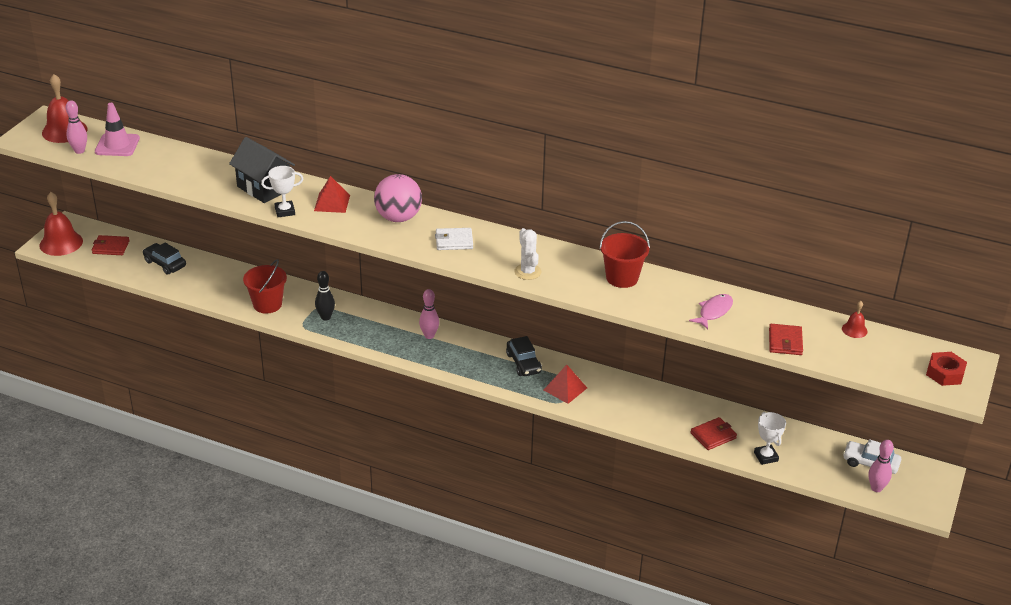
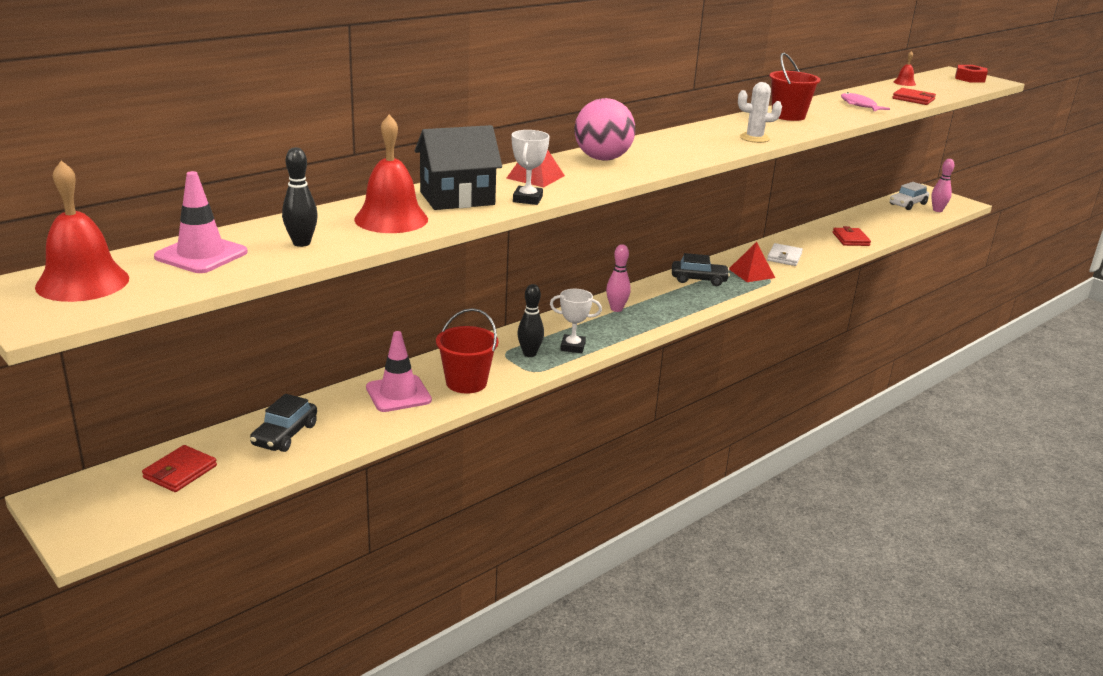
camera: 65 degrees left, 10 degrees down
red bell [39,192,83,256] -> red bell moved to [354,115,428,233]
pink bowling pin [66,100,87,154] -> none
black car [143,243,186,275] -> black car turned 45 degrees counterclockwise [250,394,317,452]
white wallet [435,228,473,250] -> white wallet moved to [767,243,803,266]
white trophy [754,412,786,465] -> white trophy moved to [550,289,602,353]
none -> black bowling pin [282,147,318,247]
none -> pink traffic cone [366,331,432,412]

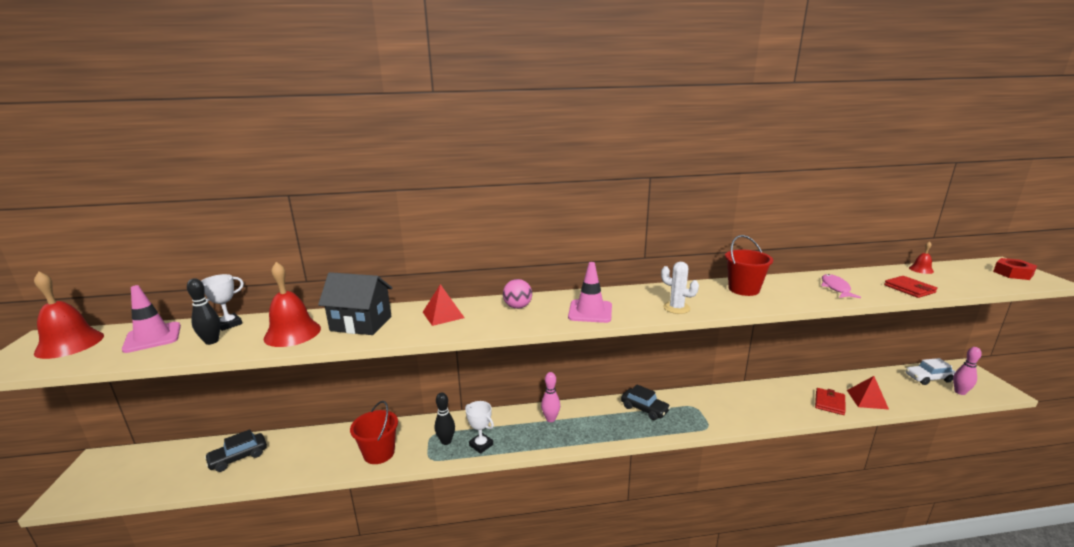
camera: 35 degrees right, 5 degrees down
red wallet [142,445,217,492] -> none
pink traffic cone [366,331,432,412] -> pink traffic cone moved to [568,262,612,323]
white trophy [512,130,550,205] -> white trophy moved to [201,274,244,331]
pink ball [575,98,635,161] -> pink ball [503,279,532,309], size x0.61
red pyramid [729,242,775,282] -> red pyramid moved to [847,376,889,410]
white wallet [767,243,803,266] -> none

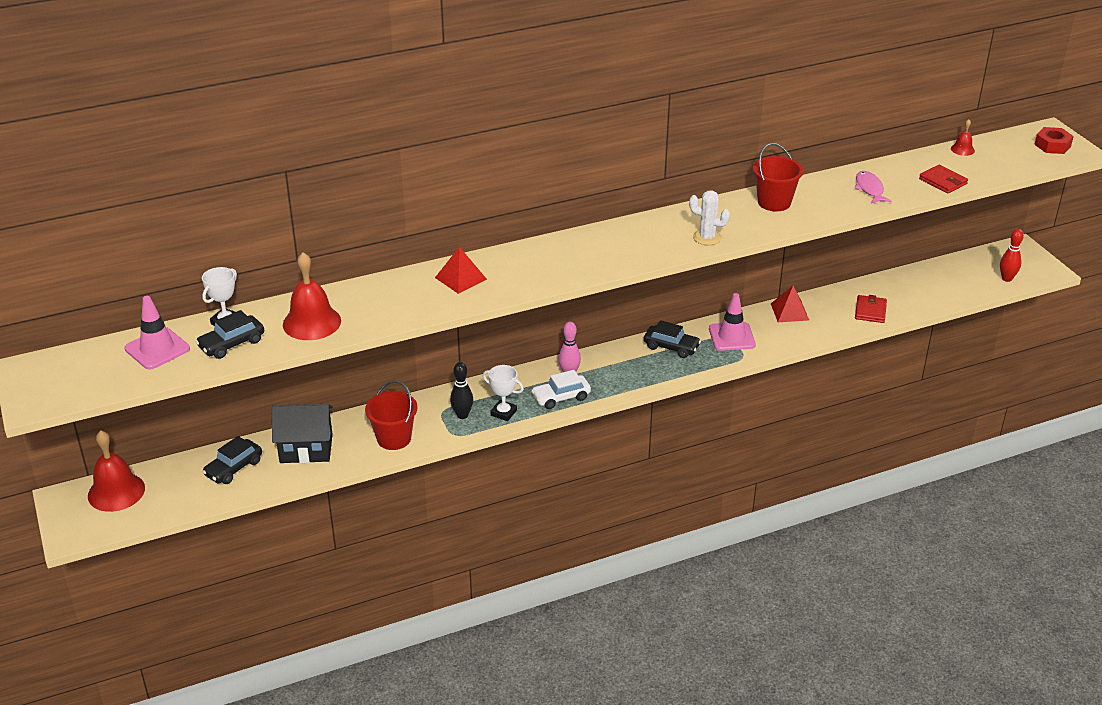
camera: 15 degrees left, 15 degrees up
red bell [34,272,104,359] -> red bell moved to [88,430,145,512]
black bowling pin [187,278,221,345] -> black car [195,310,264,359]
black house [318,272,393,335] -> black house moved to [272,404,333,463]
pink ball [503,279,532,309] -> none
pink traffic cone [568,262,612,323] -> pink traffic cone moved to [709,293,756,351]
red pyramid [847,376,889,410] -> red pyramid moved to [771,286,809,322]
white car [905,358,956,385] -> white car moved to [531,370,591,409]
pink bowling pin [953,347,982,395] -> red bowling pin [1000,229,1024,282]

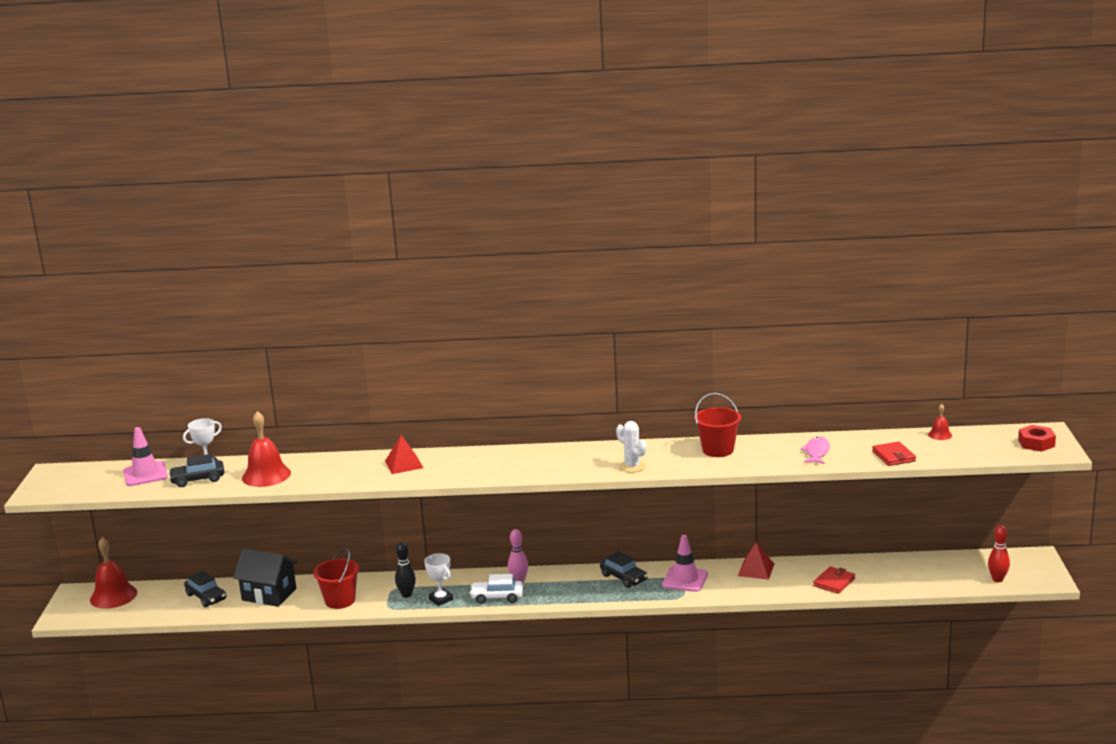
camera: 25 degrees right, 15 degrees down
black car [202,436,262,484] -> black car turned 105 degrees counterclockwise [184,571,226,607]

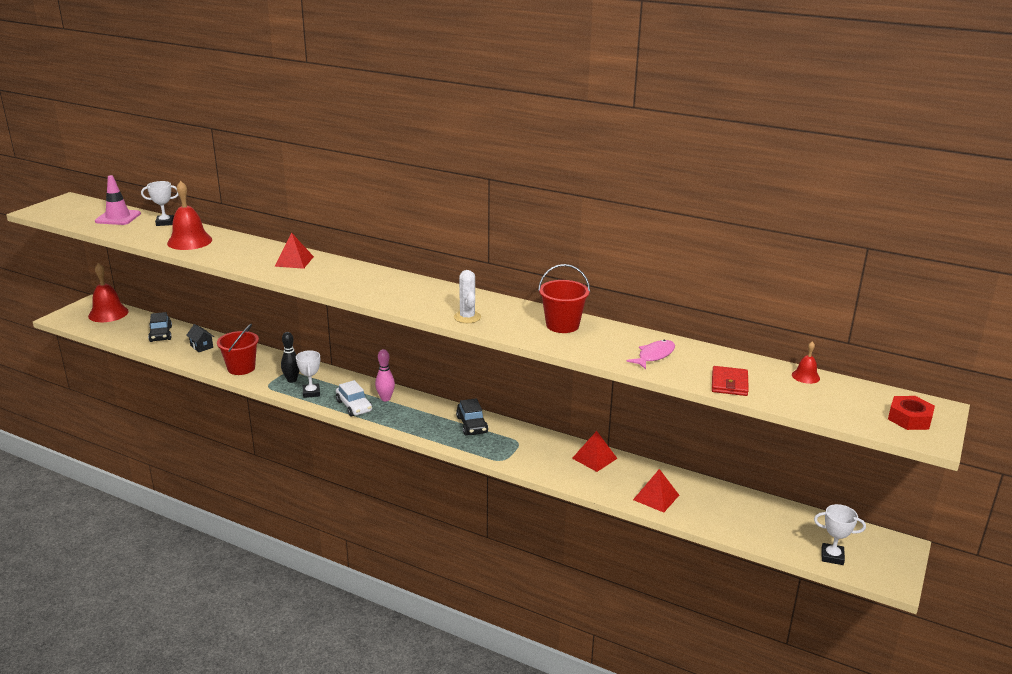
camera: 25 degrees right, 5 degrees up
black car [168,454,224,487] -> none
black house [233,548,298,607] -> black house [186,324,214,352], size x0.51
white car [470,574,523,604] -> white car turned 150 degrees counterclockwise [336,380,372,417]
pink traffic cone [662,535,708,592] -> none
red wallet [813,566,855,594] -> red pyramid [633,469,679,513]
red bowling pin [988,525,1010,582] -> white trophy [814,504,866,565]

